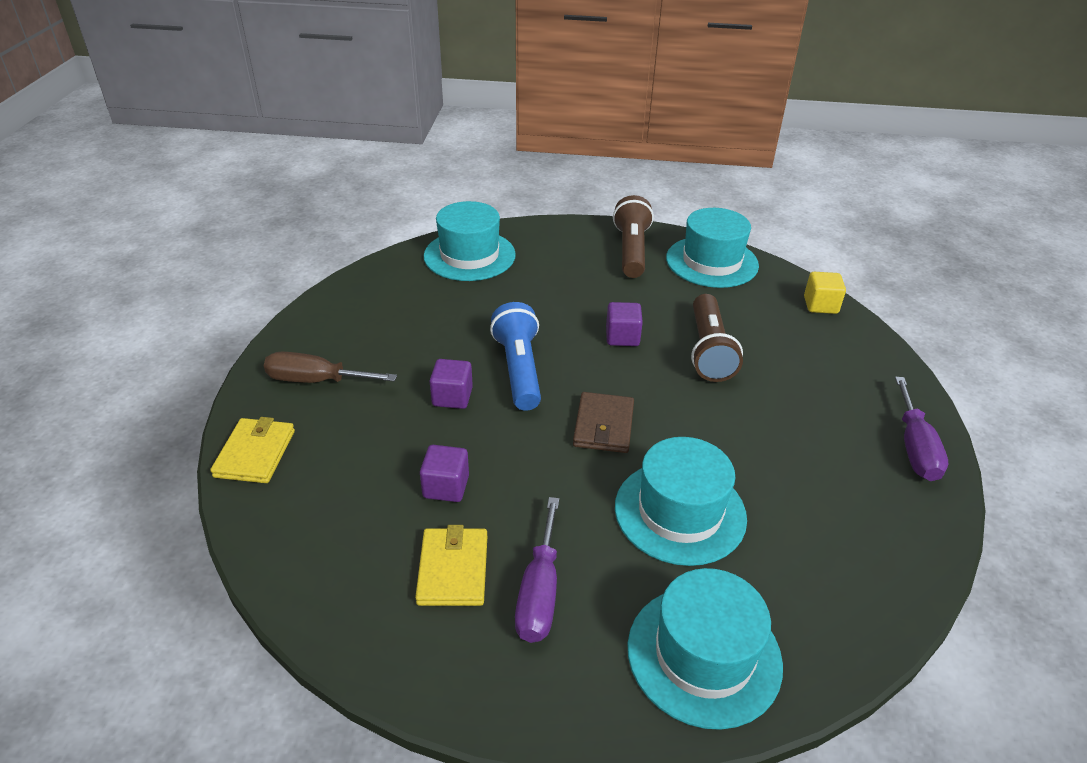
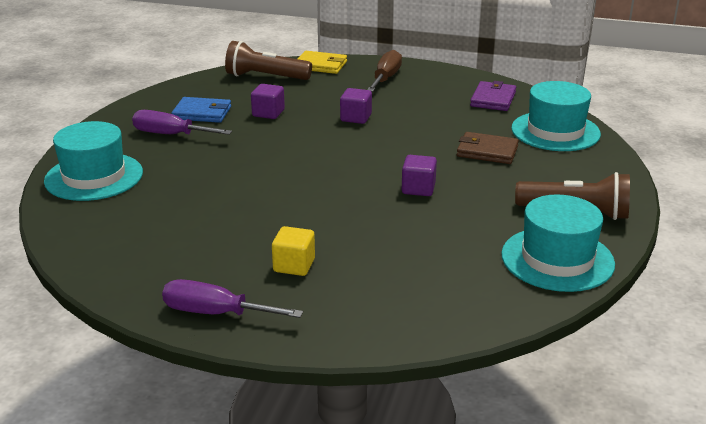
camera: 100 degrees right, 10 degrees down
yellow wallet [415,525,487,606] -> blue wallet [171,97,231,123]
blue flashlight [490,302,541,411] -> none
brown wallet [573,392,634,453] -> brown wallet moved to [457,132,519,164]
turquoise hat [615,437,747,566] -> none
brown flashlight [691,294,743,382] -> brown flashlight moved to [225,41,312,80]
yellow cube [804,272,846,314] -> yellow cube moved to [272,226,315,276]
none -> purple wallet [470,81,516,111]

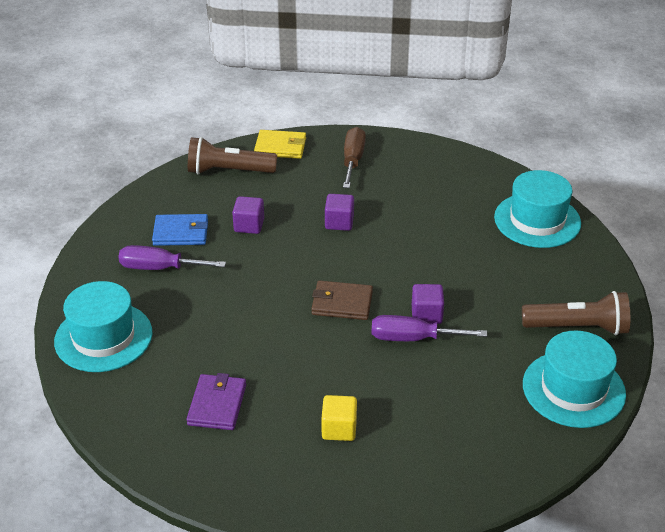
camera: 10 degrees left, 10 degrees up
purple screwdriver [162,279,303,318] -> purple screwdriver moved to [371,315,487,341]
brown wallet [457,132,519,164] -> brown wallet moved to [311,280,373,320]
purple wallet [470,81,516,111] -> purple wallet moved to [186,373,246,430]

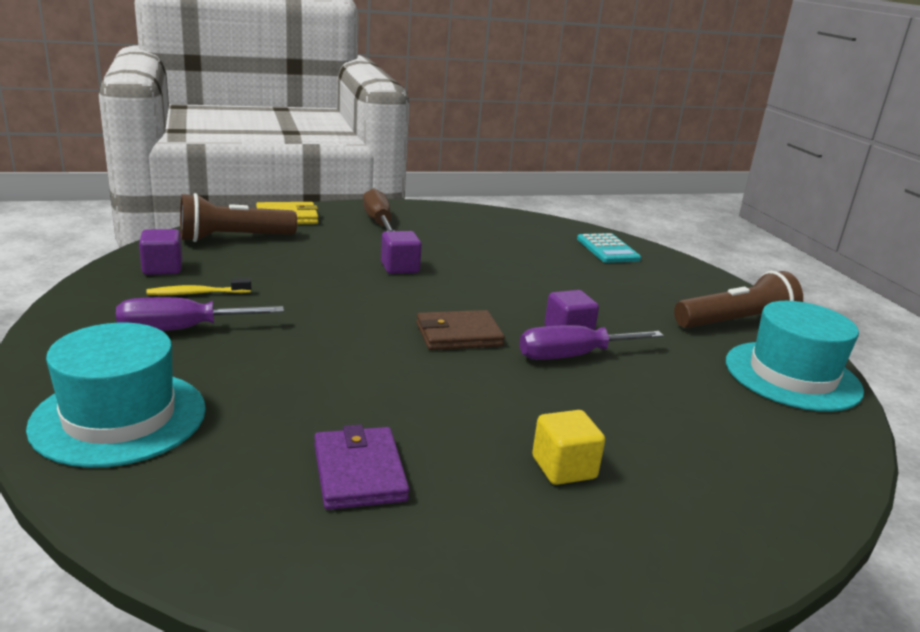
camera: 25 degrees left, 15 degrees down
blue wallet [152,214,208,246] -> yellow toothbrush [146,278,251,295]
purple cube [232,196,264,234] -> purple cube moved to [139,229,182,275]
turquoise hat [494,170,581,248] -> turquoise calculator [577,233,641,263]

